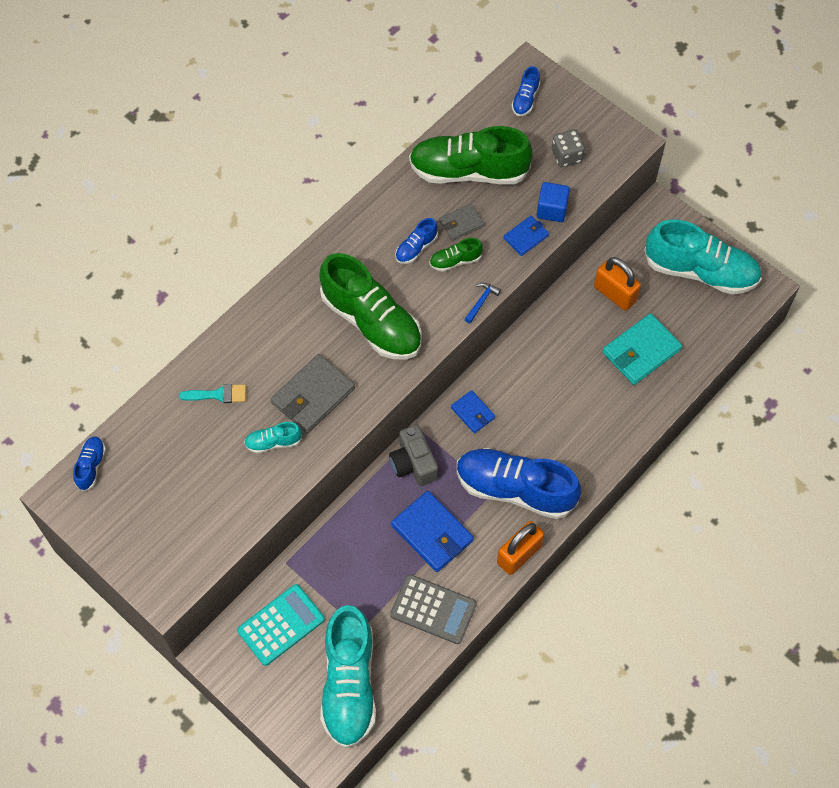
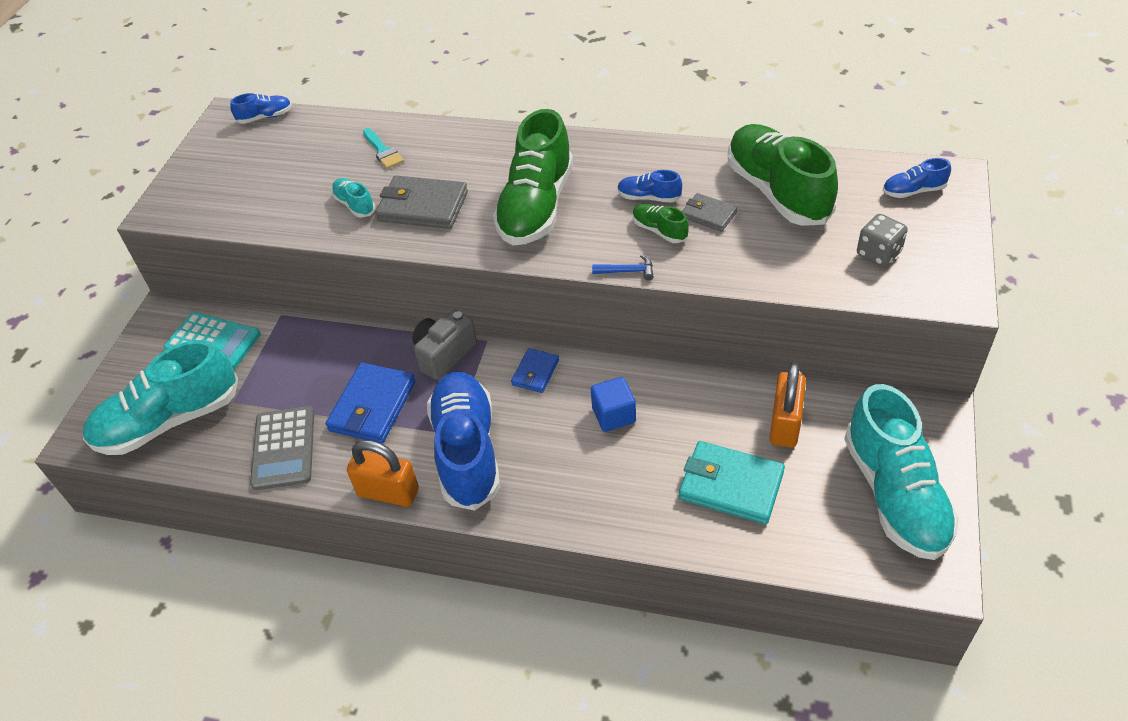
camera: 65 degrees right, 15 degrees down
blue wallet [504,216,549,256] -> none
blue cube [537,182,570,222] -> blue cube moved to [591,377,636,432]

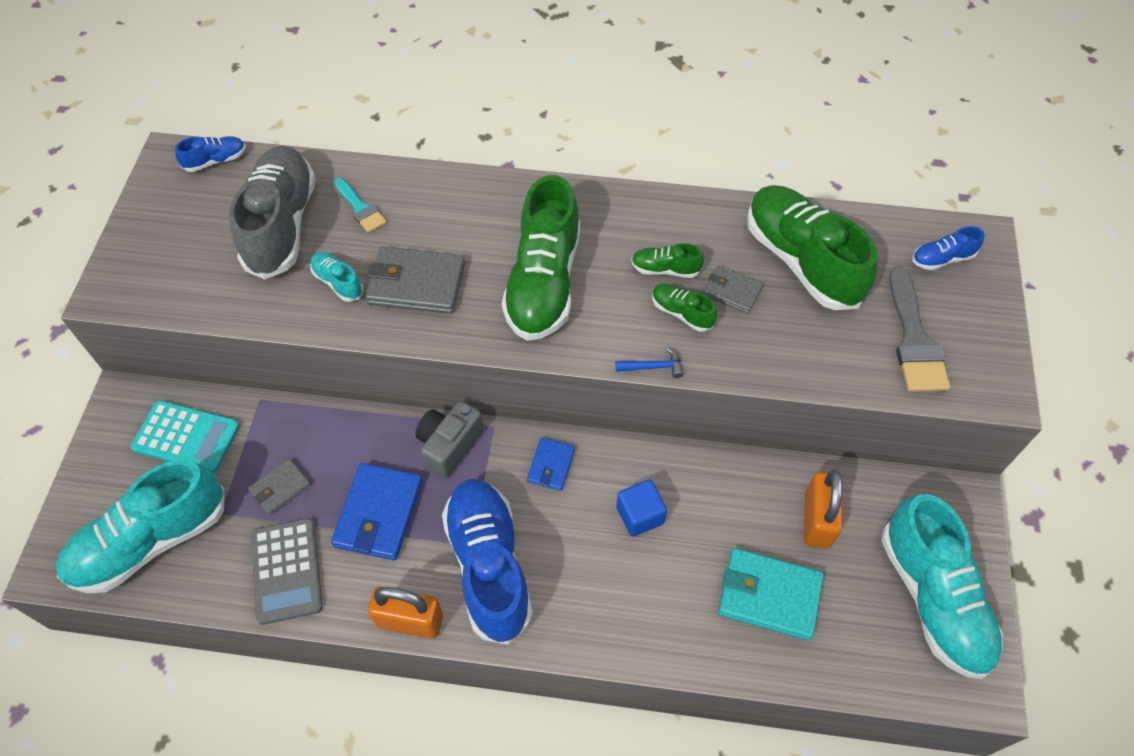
camera: 10 degrees left, 10 degrees up
blue shoe [617,170,682,202] -> green shoe [631,243,704,278]
grey dice [857,214,908,267] -> grey brush [889,266,950,392]
none -> grey shoe [229,146,316,279]
none -> grey wallet [248,459,311,515]

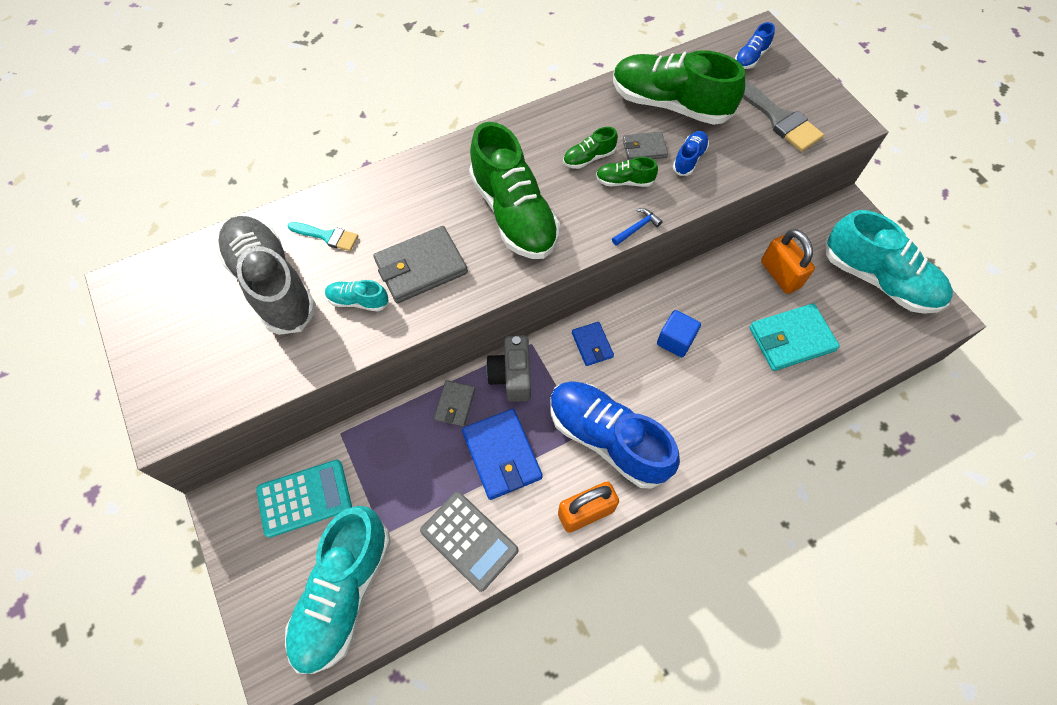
camera: 35 degrees left, 5 degrees up
blue shoe [175,136,246,172] -> blue shoe moved to [673,131,709,176]
grey wallet [248,459,311,515] -> grey wallet moved to [434,380,475,427]

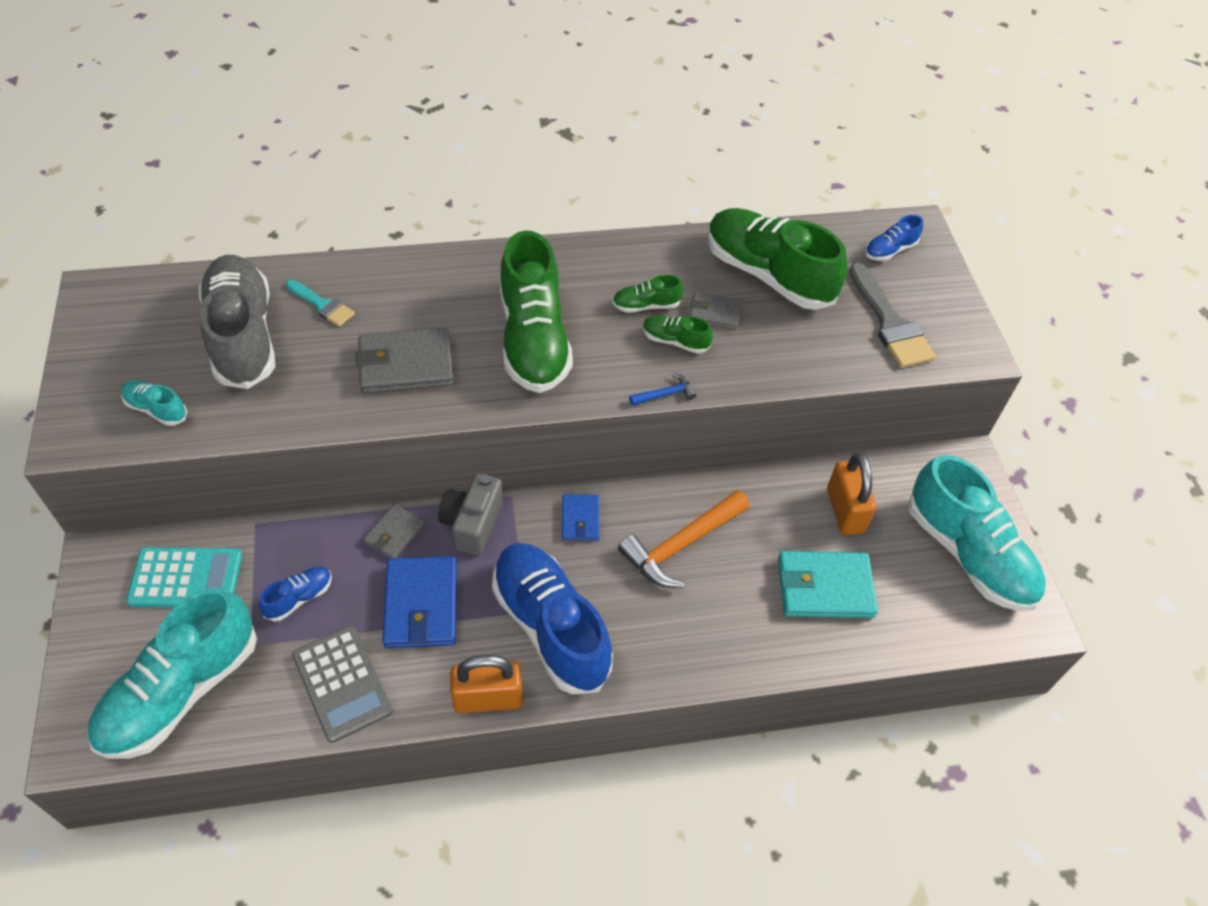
camera: 15 degrees right, 10 degrees down
turquoise shoe [325,280,389,312] -> turquoise shoe moved to [121,380,187,426]
blue cube [657,310,701,357] -> orange hammer [618,490,750,588]
blue shoe [673,131,709,176] -> blue shoe moved to [259,566,332,622]

